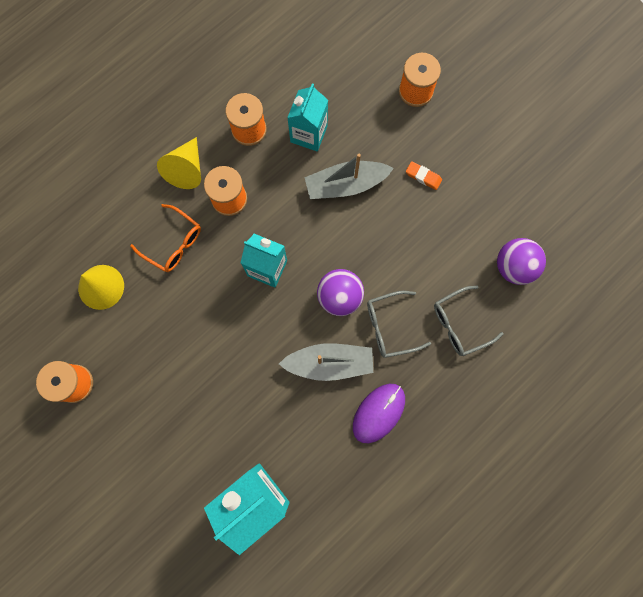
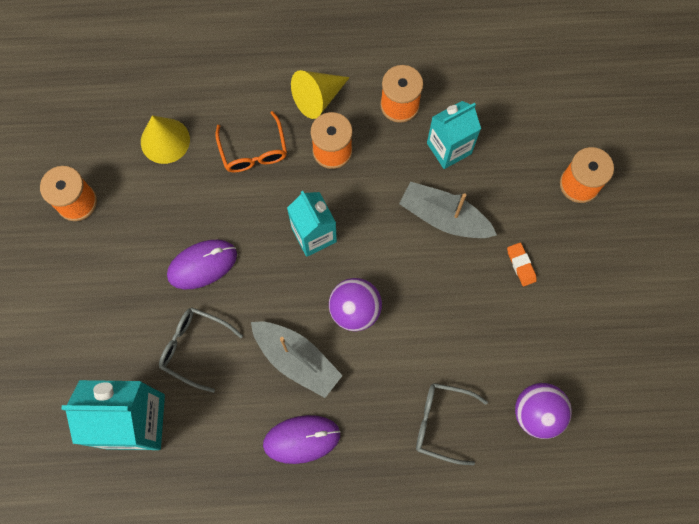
camera: 40 degrees right, 5 degrees down
grey glasses [367,291,431,358] -> grey glasses moved to [159,307,243,393]
none -> purple mouse [167,240,237,289]

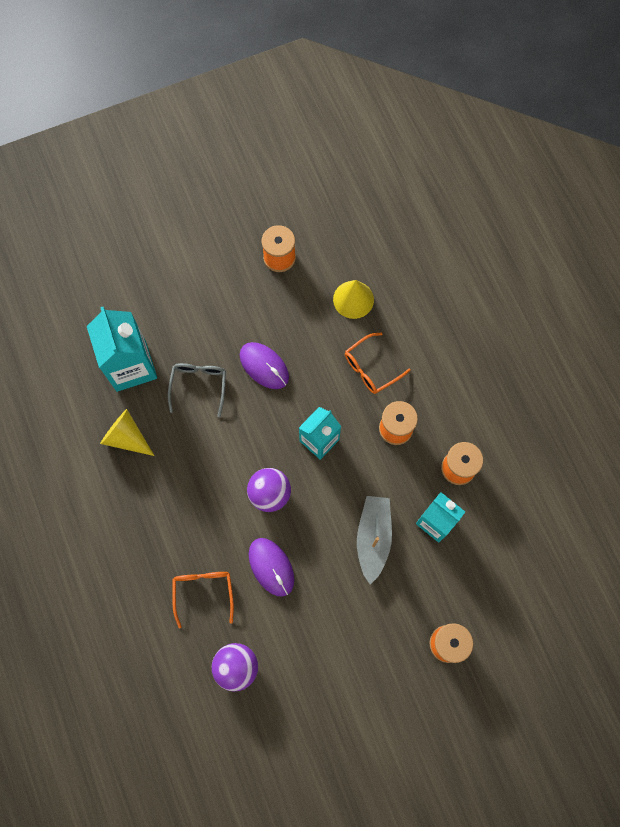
camera: 70 degrees right, 0 degrees up
grey boat [251,322,343,398] -> none
purple mouse [263,415,341,464] -> purple mouse moved to [249,538,294,597]
yellow cone [291,70,350,119] -> yellow cone moved to [100,409,154,456]
grey glasses [416,383,488,465] -> orange glasses [172,572,234,629]
orange eraser [507,243,537,286] -> none

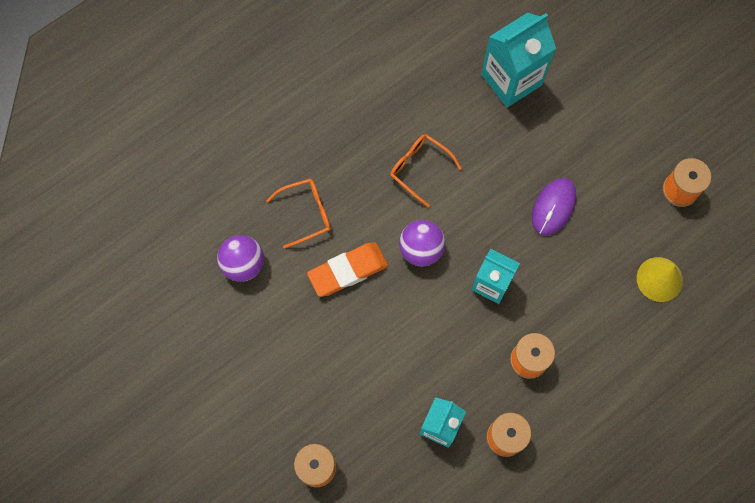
camera: 75 degrees right, 0 degrees up
yellow cone [100,409,154,456] -> none
grey glasses [168,363,226,417] -> none
purple mouse [249,538,294,597] -> orange eraser [307,242,388,297]
orange glasses [345,332,411,394] -> orange glasses moved to [390,134,462,207]
grey boat [357,496,392,584] -> none

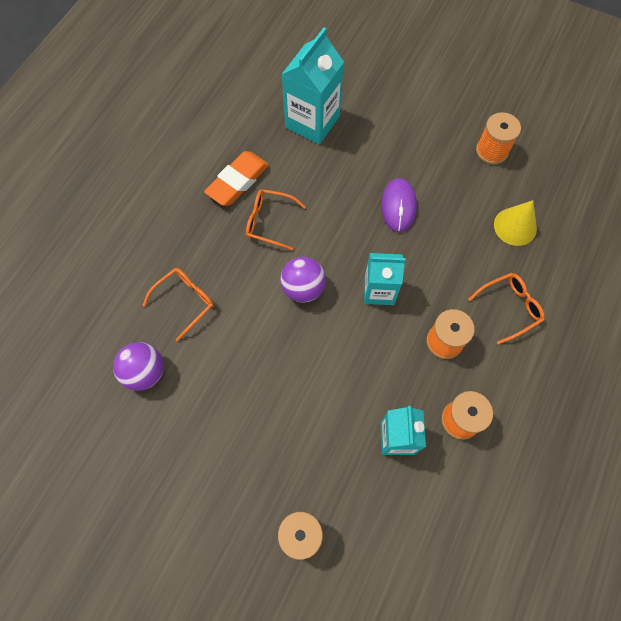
camera: 25 degrees left, 5 degrees down
orange eraser [307,242,388,297] -> orange eraser moved to [204,151,269,206]
none -> orange glasses [468,273,544,345]

